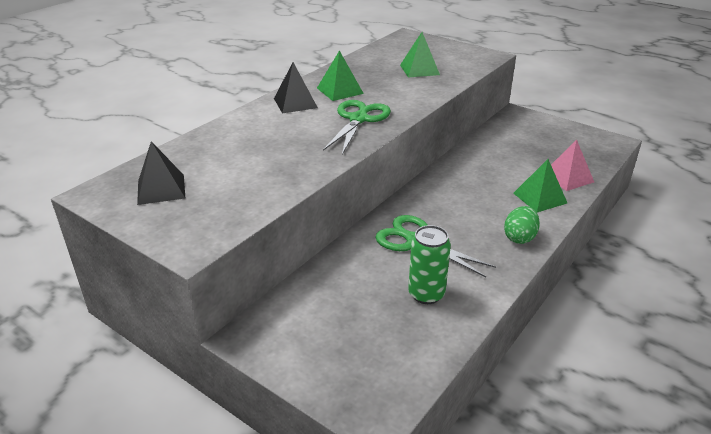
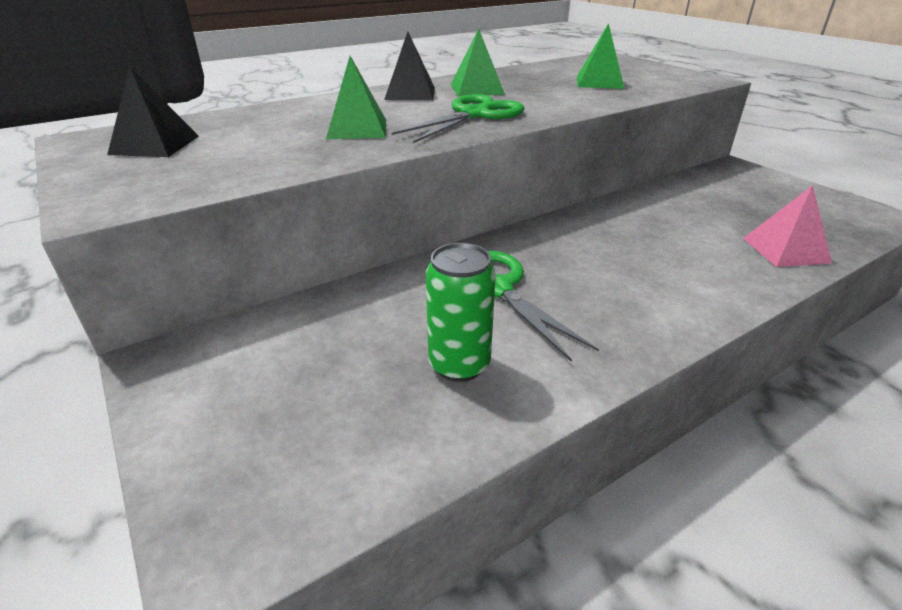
camera: 20 degrees right, 0 degrees up
green egg [504,206,540,244] -> none
green pyramid [513,159,567,212] -> green pyramid moved to [326,56,386,139]

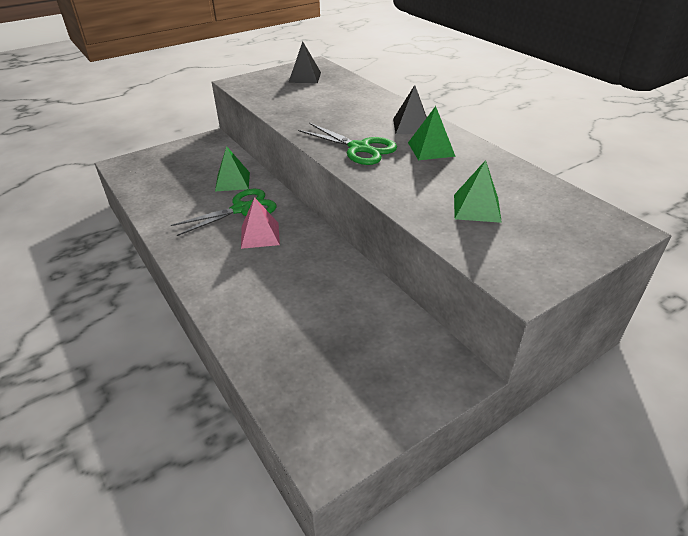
camera: 90 degrees right, 5 degrees up
green pyramid [326,56,386,139] -> green pyramid moved to [215,146,250,191]
green can [426,243,496,382] -> none
pink pyramid [743,185,832,267] -> pink pyramid moved to [241,197,280,249]

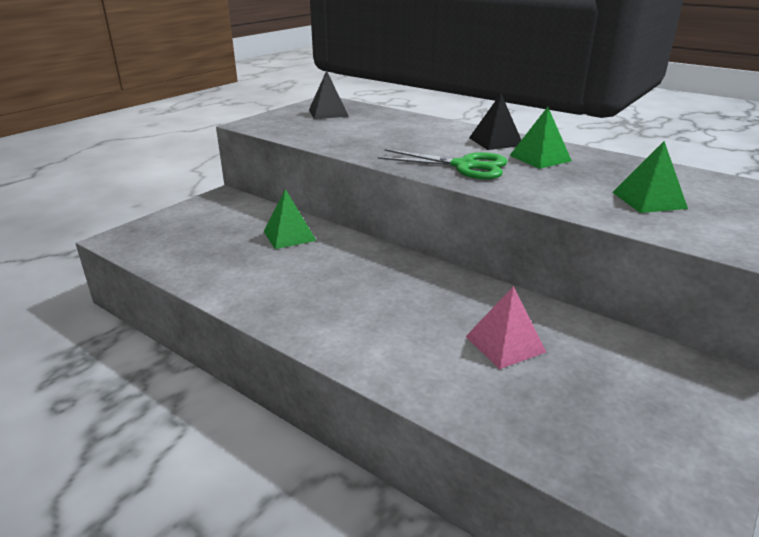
camera: 20 degrees left, 10 degrees down
green scissors [171,189,277,236] -> none
pink pyramid [241,197,280,249] -> pink pyramid moved to [465,286,546,369]

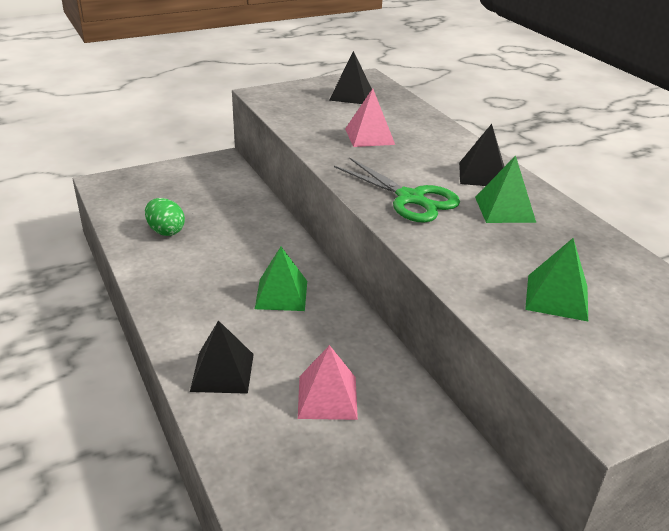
camera: 25 degrees right, 5 degrees up
green pyramid [263,189,317,249] -> green pyramid moved to [255,247,307,311]
none -> green egg [145,198,185,236]
none -> black pyramid [190,320,254,394]
none -> pink pyramid [345,88,395,147]

